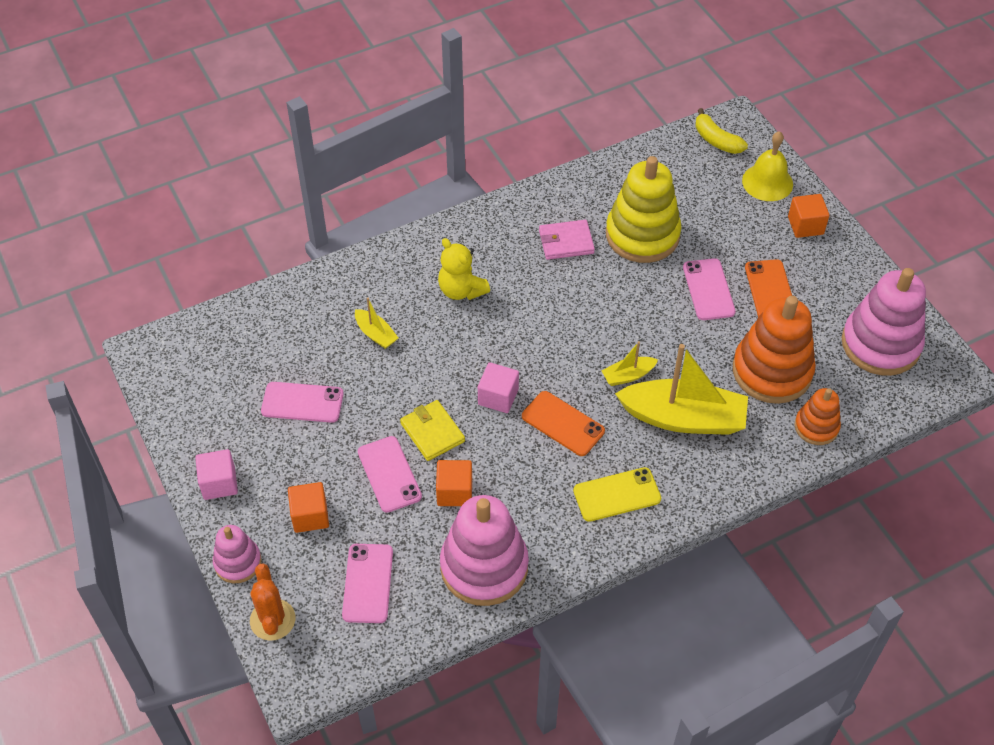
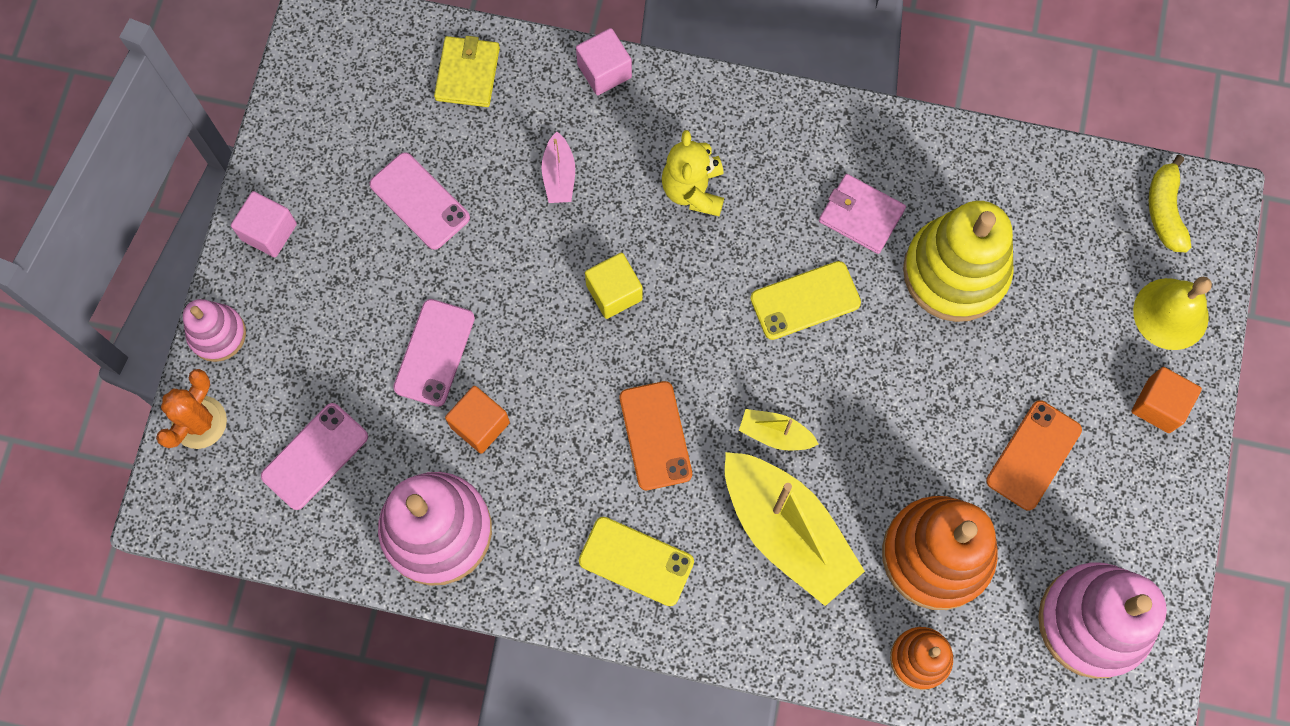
camera: 40 degrees right, 20 degrees up
orange cube [288,482,329,533] -> none
yellow boat [355,297,398,349] -> pink boat [542,132,575,203]
yellow wallet [400,400,465,461] -> yellow wallet moved to [434,36,500,107]
pink cube [478,362,519,413] -> pink cube moved to [576,28,632,95]
pink phone [683,258,736,320] -> none
none -> yellow cube [585,252,643,319]
none -> yellow phone [750,261,861,340]

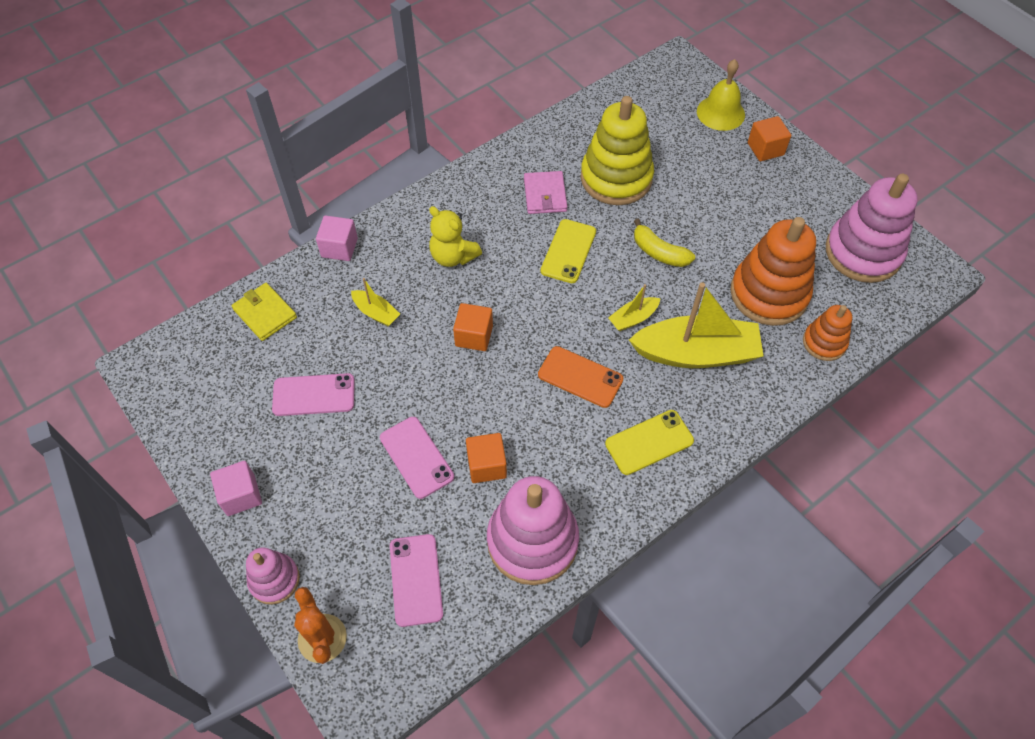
camera: 50 degrees left, 15 degrees down
pink boat [542,132,575,203] -> yellow boat [351,278,400,327]
yellow cube [585,252,643,319] -> orange cube [453,303,493,351]
pink wallet [819,174,906,254] -> pink wallet turned 75 degrees counterclockwise [524,171,567,214]
orange phone [986,400,1082,510] -> none
yellow banana [1149,155,1191,253] -> yellow banana moved to [634,219,695,267]

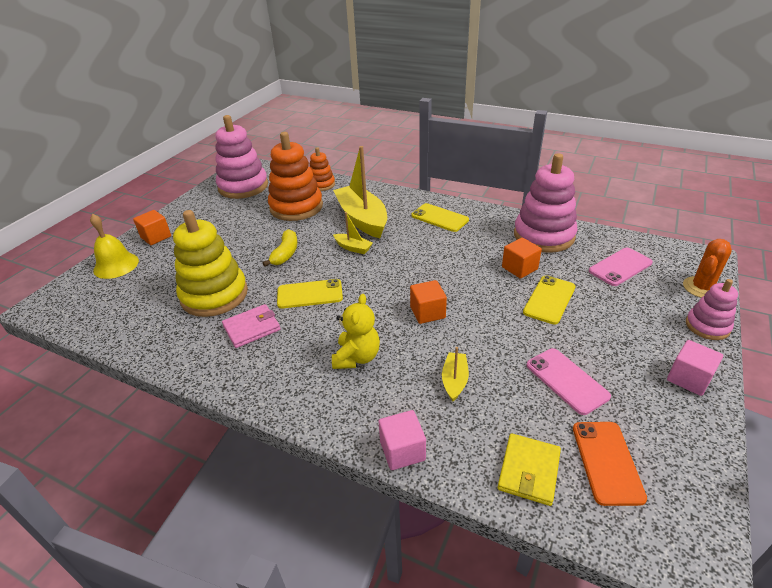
camera: 115 degrees left, 20 degrees down
pink phone [380,417,454,499] -> yellow phone [523,275,575,325]
orange phone [538,346,623,408] -> orange phone moved to [573,422,647,506]

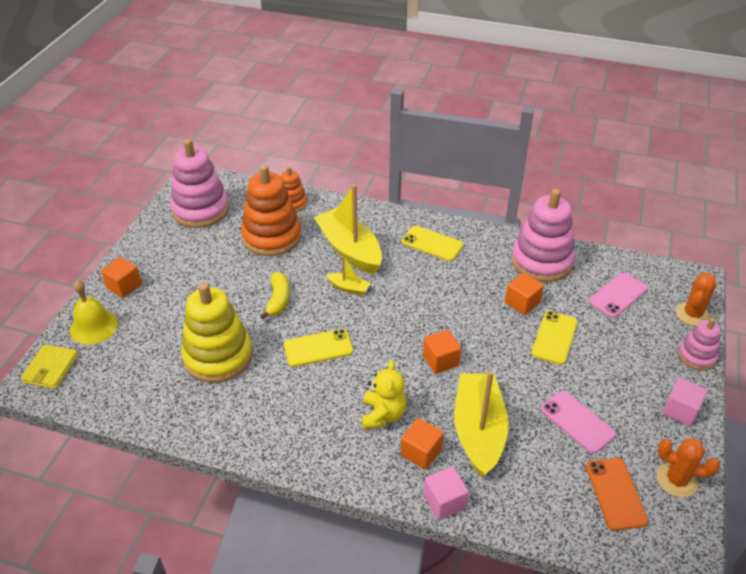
camera: 10 degrees left, 5 degrees up
pink wallet [222,304,281,348] -> none
yellow boat [442,347,469,401] -> yellow boat [454,371,508,477], size x2.18
yellow wallet [498,433,561,506] -> yellow wallet moved to [20,344,78,389]
none -> orange cube [401,418,444,470]
none -> orange cactus [657,438,720,498]

